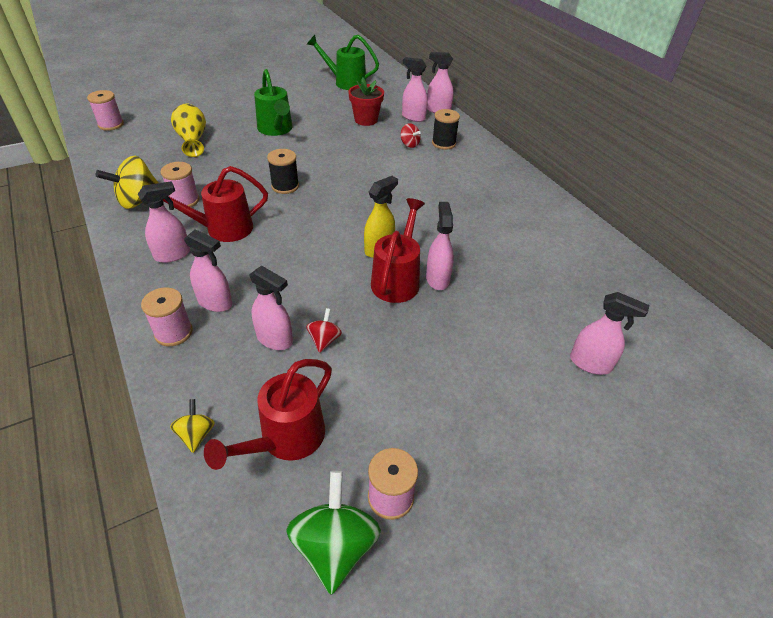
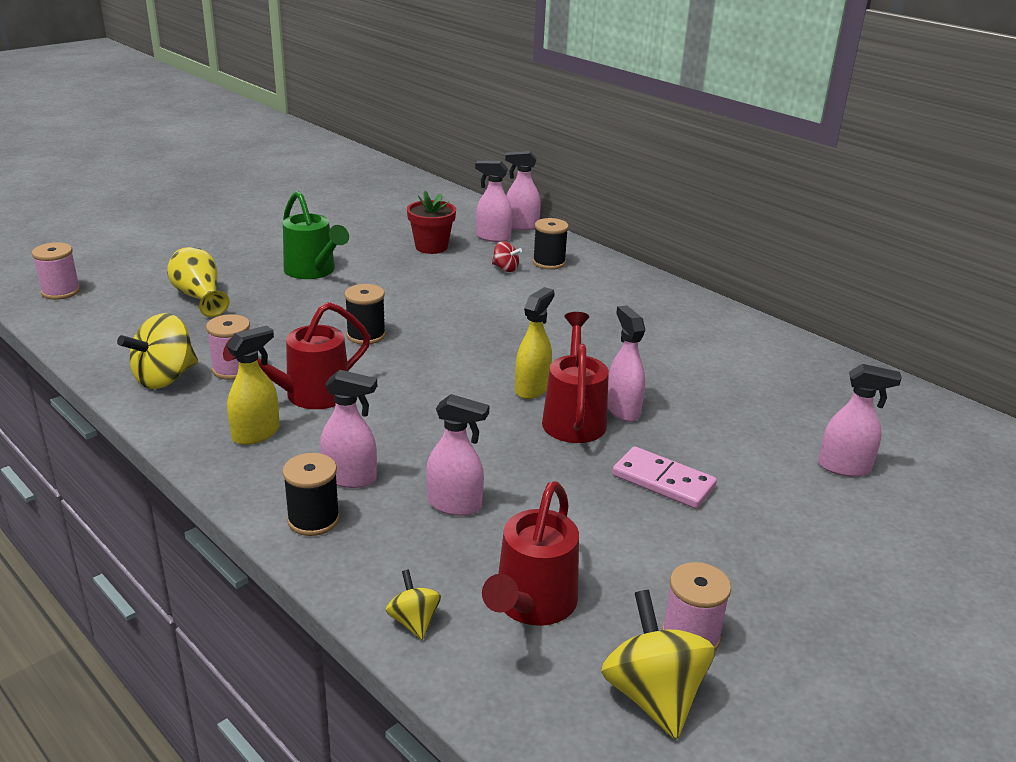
camera: 15 degrees left, 15 degrees down
pink spray bottle [138,181,190,263] -> yellow spray bottle [227,325,280,445]
pink spool [141,287,193,346] -> black spool [282,453,340,536]
green spinning top [286,471,381,595] -> yellow spinning top [601,590,715,740]
red spinning top [306,308,342,353] -> none
green watering can [307,35,379,90] -> none
none -> pink domino [612,446,717,509]

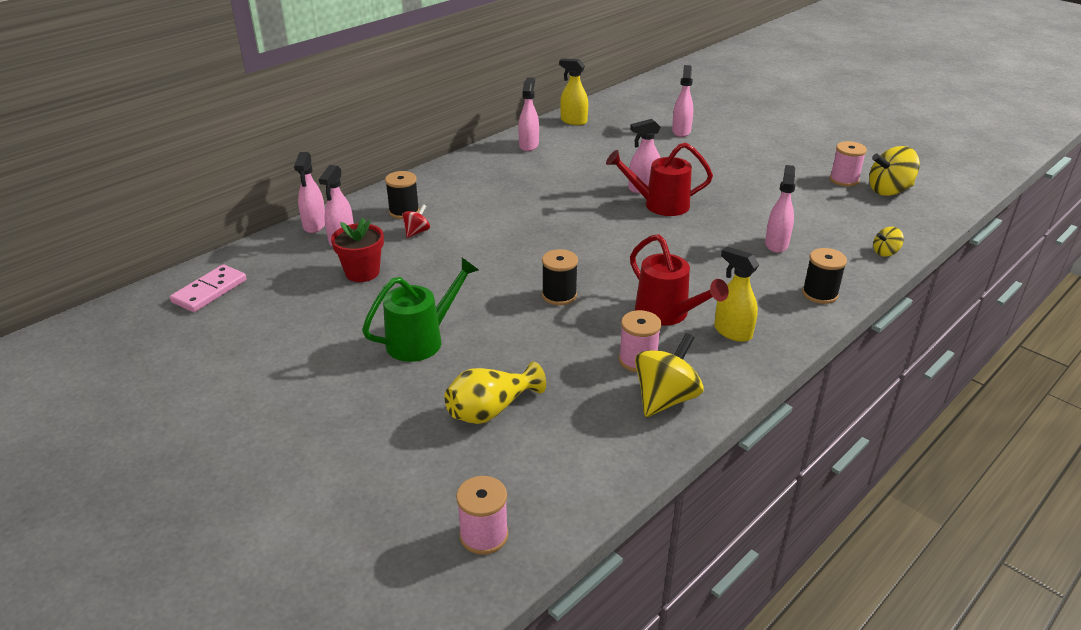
camera: 90 degrees left, 5 degrees up
yellow spinning top [117,313,198,389] -> yellow spinning top turned 90 degrees counterclockwise [635,333,704,417]
pink spray bottle [320,370,377,488] -> pink spray bottle moved to [518,77,539,151]
red watering can [482,481,579,626] -> none
yellow spray bottle [515,287,555,399] -> yellow spray bottle moved to [559,58,588,125]
pink domino [612,446,717,509] -> pink domino moved to [170,265,247,312]

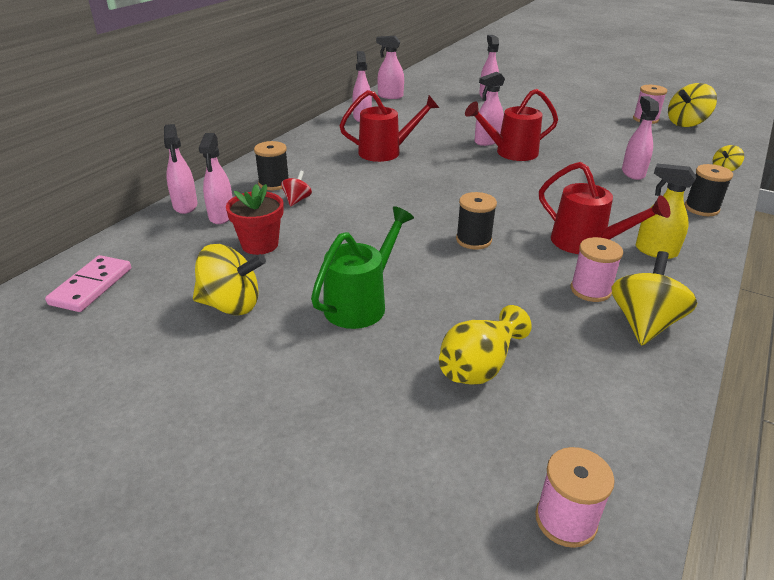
camera: 15 degrees left, 0 degrees up
yellow spray bottle [559,58,588,125] -> pink spray bottle [376,36,404,99]
none -> yellow spinning top [193,244,266,315]
none -> red watering can [339,90,439,162]

